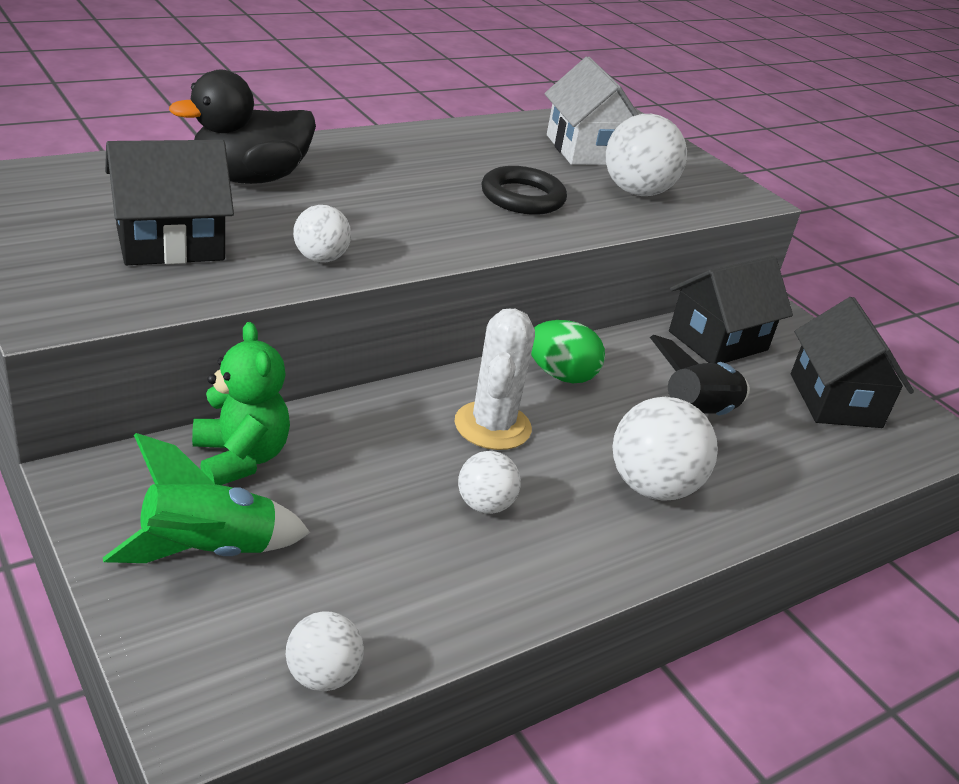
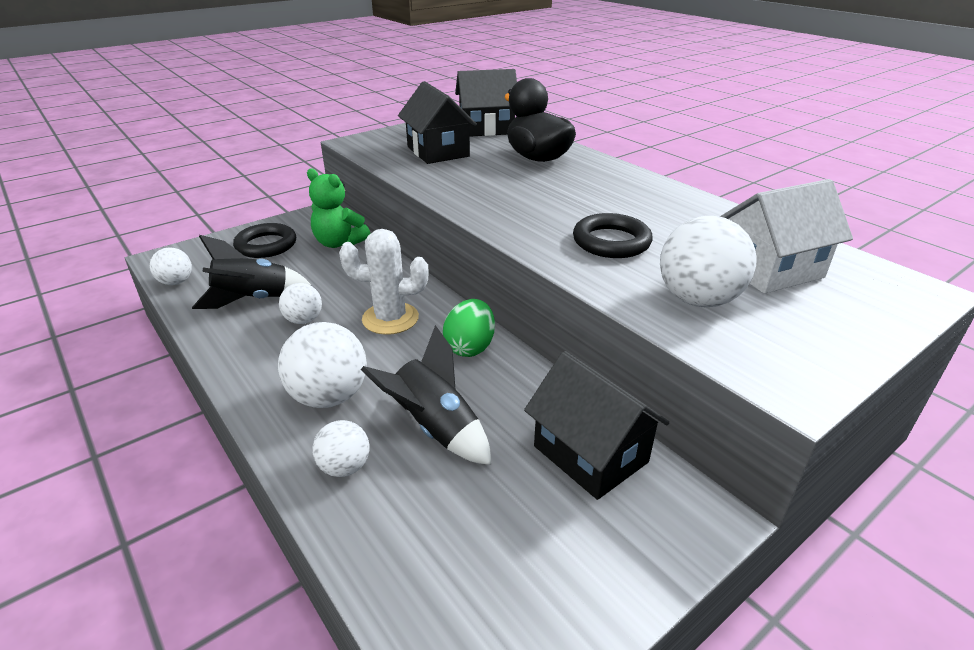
camera: 90 degrees right, 0 degrees up
green rocket [103,433,310,563] -> black ring [233,223,296,258]
green teddy bear [192,322,290,485] -> green teddy bear turned 60 degrees clockwise [307,168,371,248]
white ball [293,205,351,262] -> white ball moved to [312,420,369,477]
black house [791,297,914,428] -> black house moved to [455,69,517,137]
none -> black rocket [192,235,311,309]

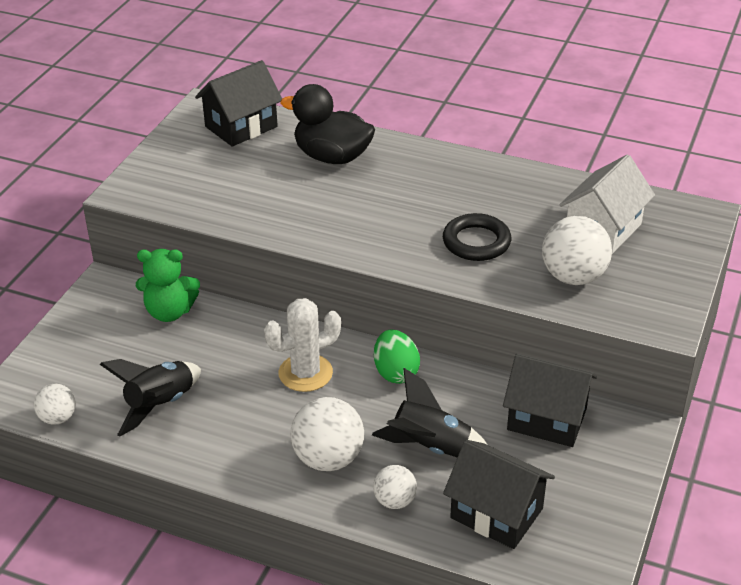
camera: 30 degrees left, 5 degrees up
black ring [233,223,296,258] -> none
white ball [279,283,322,324] -> none
black house [398,81,477,164] -> black house moved to [443,440,555,549]

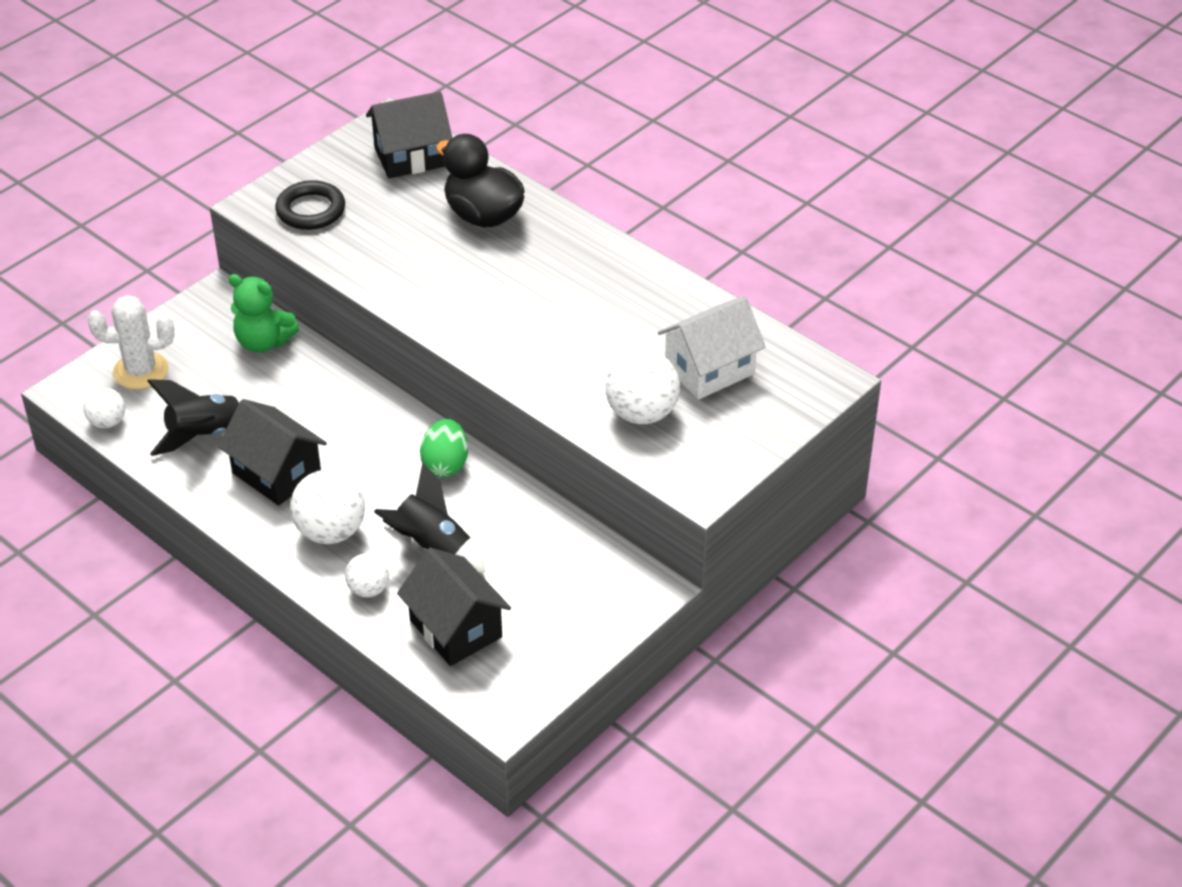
camera: 20 degrees right, 5 degrees up
white cactus [264,298,341,392] -> white cactus moved to [88,295,174,390]
black ring [443,213,511,261] -> black ring moved to [275,180,345,230]
black house [503,353,597,447] -> black house moved to [218,399,327,506]

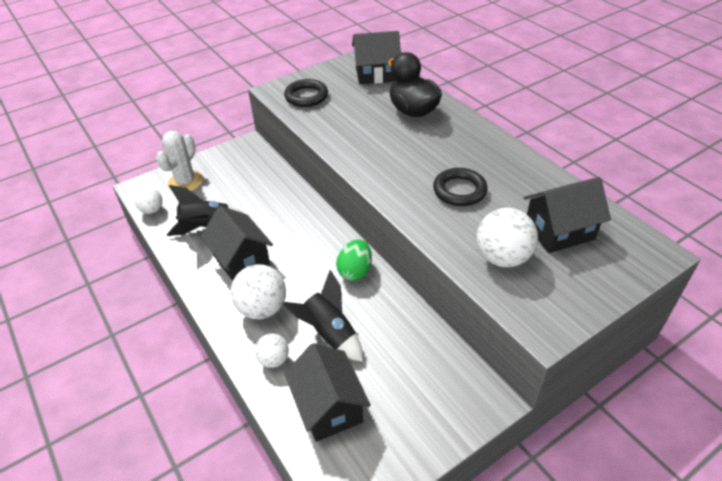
camera: 15 degrees right, 0 degrees up
white cactus [88,295,174,390] -> white cactus turned 75 degrees counterclockwise [156,131,203,191]
green teddy bear [228,274,299,353] -> none
white house [657,296,766,400] -> black house [524,177,611,253]
none -> black ring [433,168,488,206]

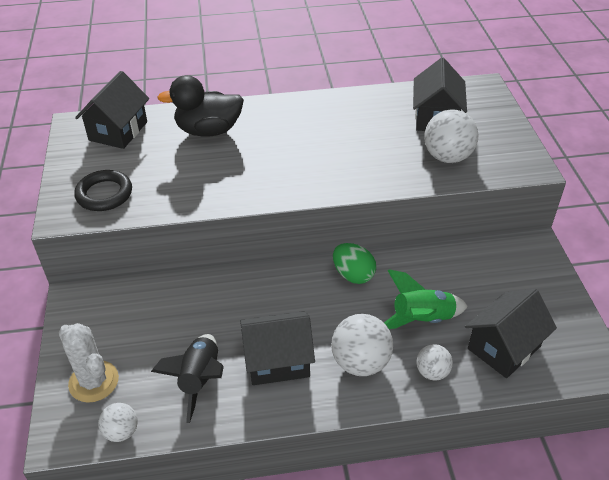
camera: 65 degrees left, 0 degrees up
black rocket [283,270,363,362] -> green rocket [384,269,468,329]
black house [284,343,371,442] -> black house turned 45 degrees counterclockwise [465,289,557,378]
black ring [433,168,488,206] -> none

